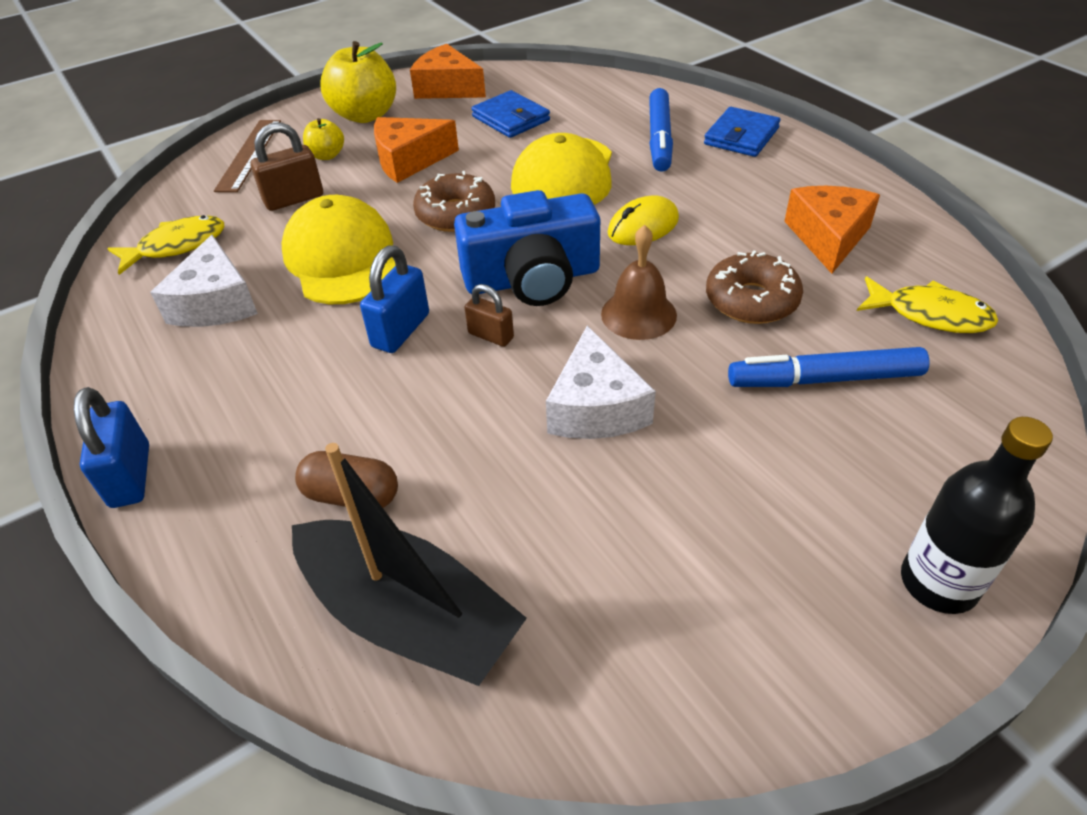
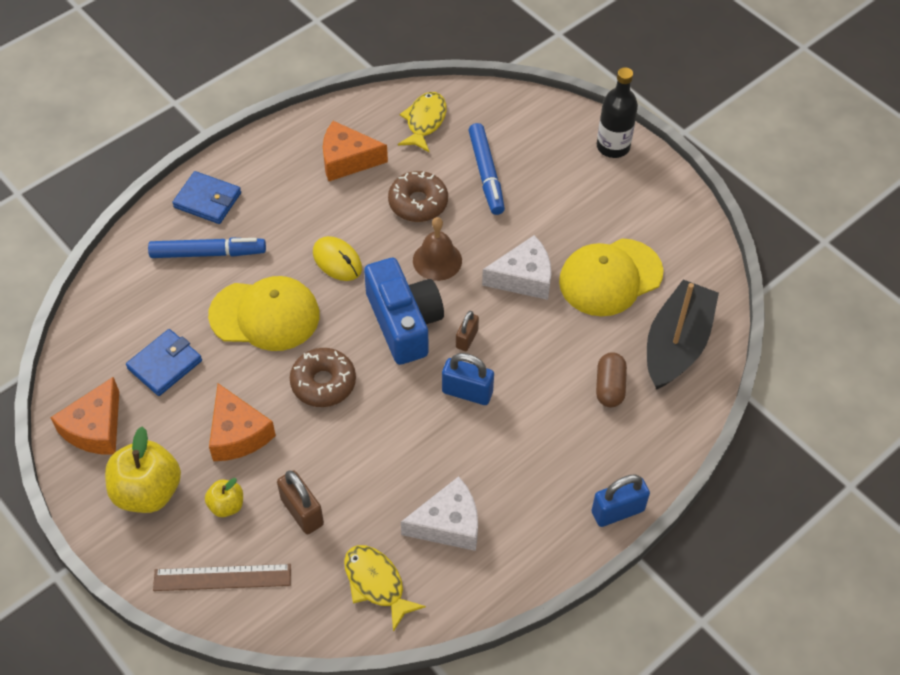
camera: 100 degrees left, 10 degrees up
yellow cap [282,195,396,304] -> yellow cap moved to [559,238,663,316]

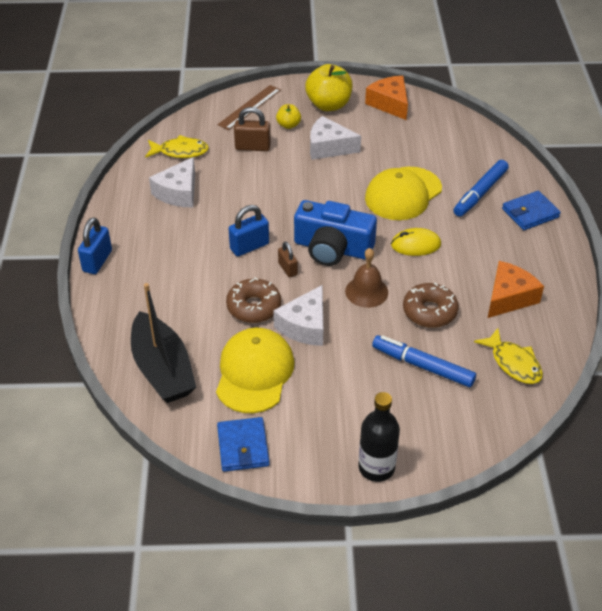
camera: 130 degrees right, 10 degrees down
blue wallet [126,329,202,396] -> blue wallet moved to [217,417,269,472]
orange cheese [209,383,276,461] -> white cheese [310,116,361,160]
brown donut [290,348,356,407] -> brown donut moved to [226,277,281,323]
brown capsule [596,352,627,407] -> none

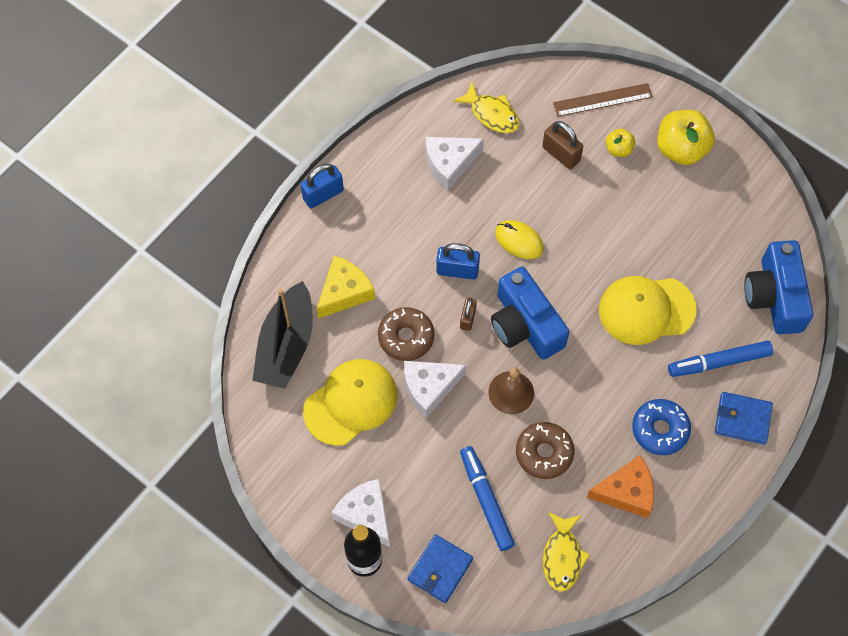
camera: 40 degrees right, 20 degrees up
blue wallet [217,417,269,472] -> blue wallet moved to [407,534,473,603]
white cheese [310,116,361,160] -> white cheese moved to [331,479,390,547]
orange cheese [365,76,408,120] -> none
yellow mouse [391,228,441,256] -> yellow mouse moved to [495,220,543,259]
none -> yellow cheese [317,256,375,319]
none -> blue donut [632,399,691,455]
none -> blue camera [744,240,813,334]

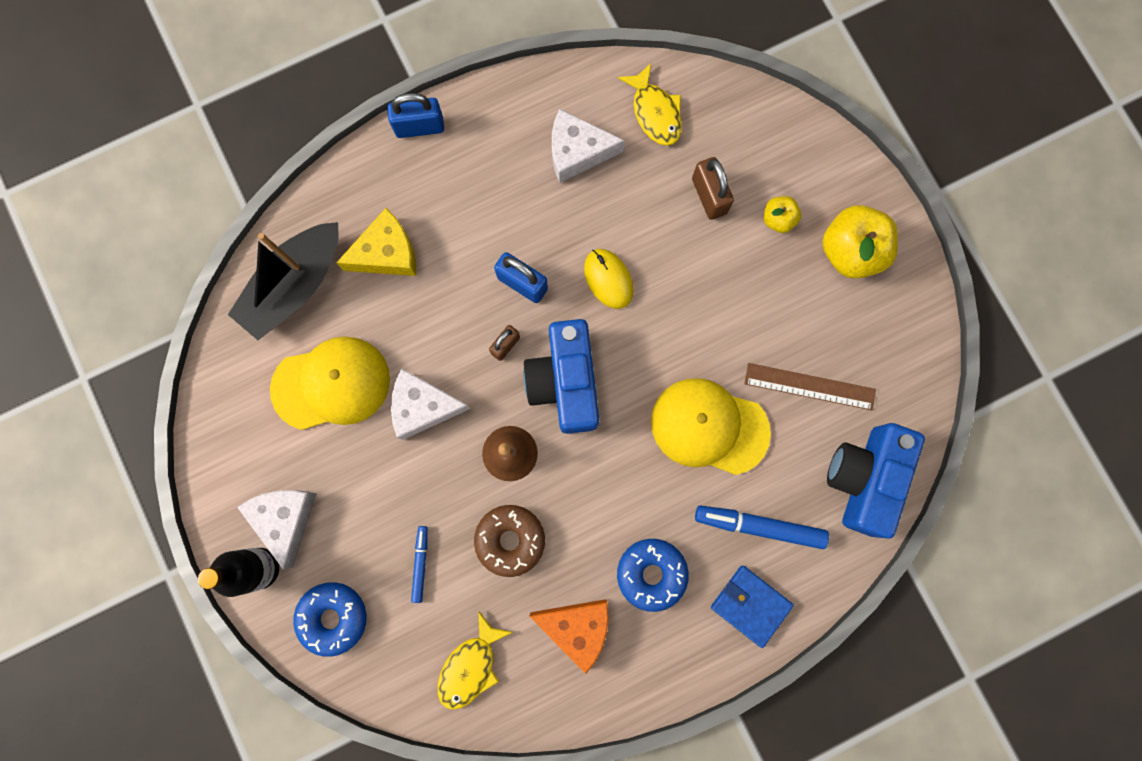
camera: 25 degrees right, 15 degrees up
brown donut [378,307,434,361] -> none
blue wallet [407,534,473,603] -> blue donut [293,582,367,657]
blue marker [460,446,515,551] -> blue marker [411,526,428,603], size x0.57
brown ruler [553,83,653,117] -> brown ruler moved to [744,363,876,410]

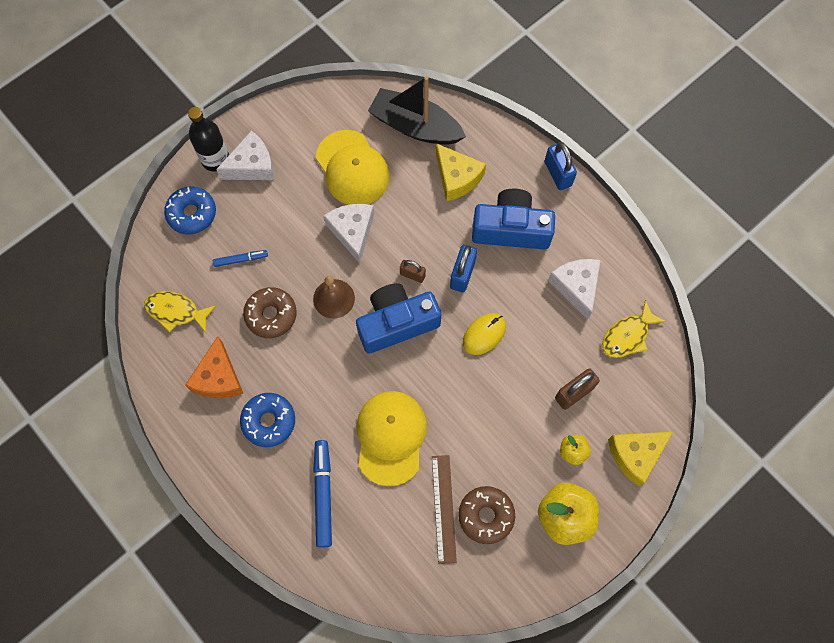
camera: 75 degrees right, 10 degrees down
blue wallet [711,565,794,648] -> none
blue camera [827,423,925,539] -> blue camera moved to [472,189,555,250]
none -> brown donut [458,486,515,544]
none -> yellow cheese [608,432,673,486]

